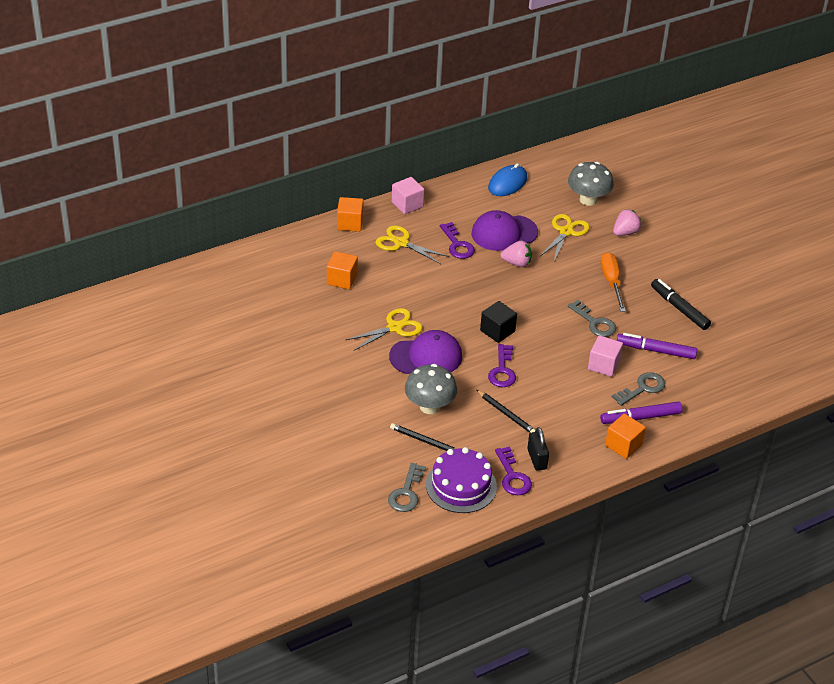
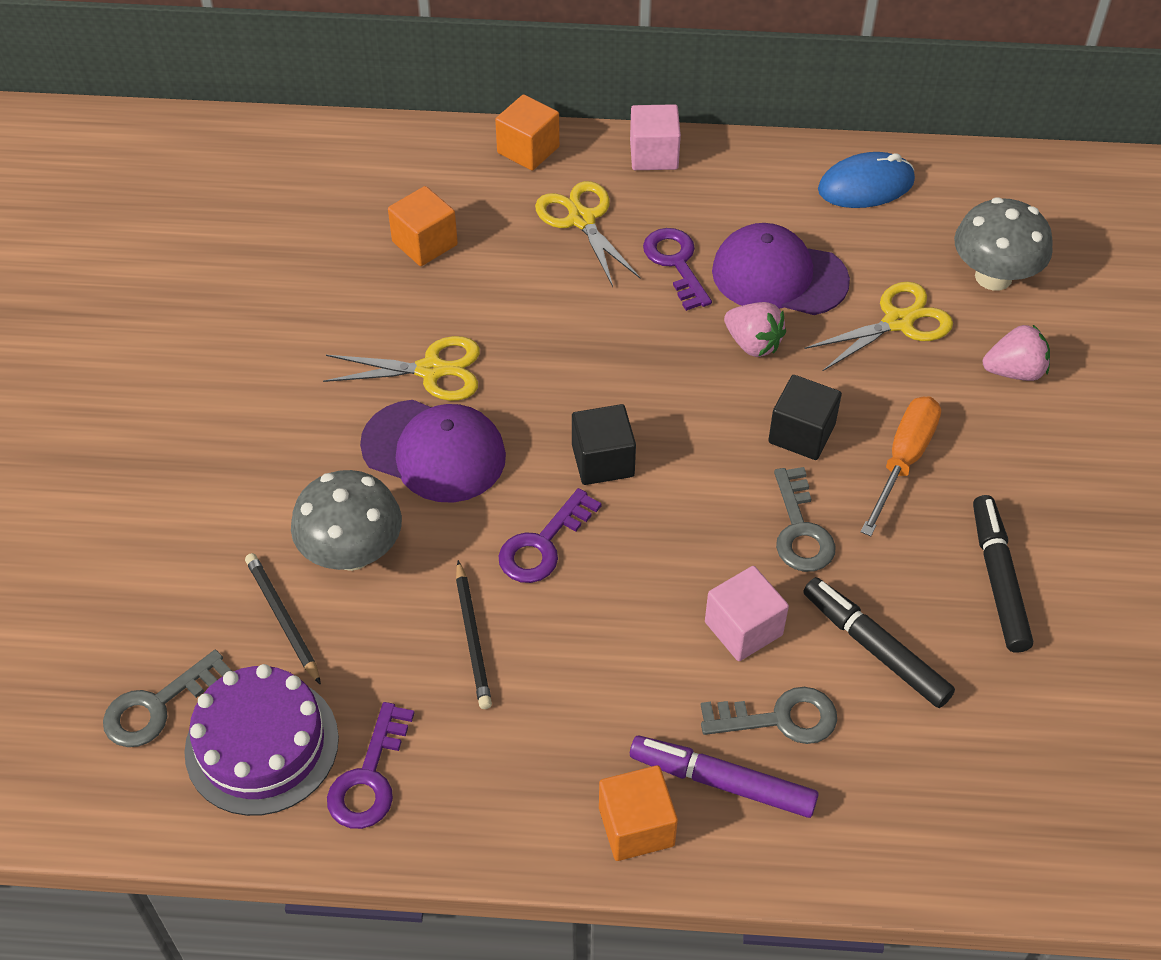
camera: 35 degrees right, 10 degrees up
purple key [440,222,475,259] -> purple key turned 150 degrees clockwise [643,228,712,311]
black padlock [527,427,549,471] -> none
purple marker [617,333,698,359] -> black marker [803,577,955,708]
none -> black cube [768,375,842,460]

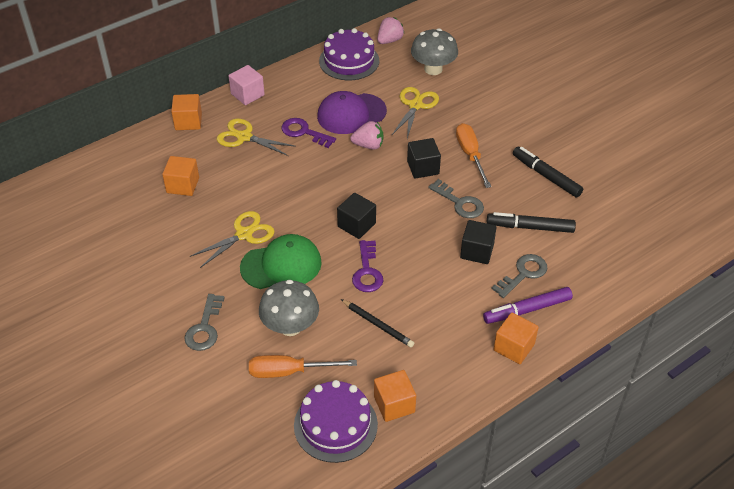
camera: 40 degrees left, 5 degrees down
grey key [103,650,232,747] -> grey key moved to [184,294,225,351]
black pencil [245,553,321,685] -> orange screwdriver [249,355,357,378]
purple key [327,702,414,829] -> orange cube [374,370,416,422]
purple cap [360,400,506,503] -> green cap [240,234,322,289]
pink cube [705,566,789,661] -> black cube [460,220,497,264]
blue mouse [818,152,915,208] -> purple cake [319,28,379,80]
pink strawberry [983,325,1050,381] -> pink strawberry moved to [377,17,405,44]

